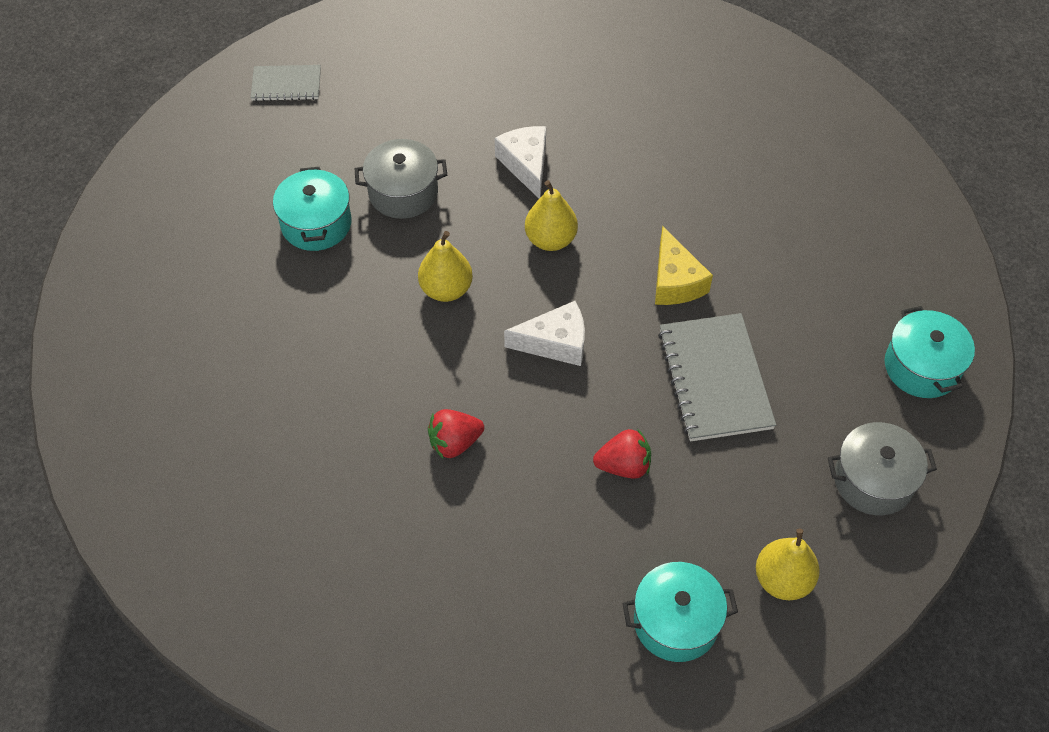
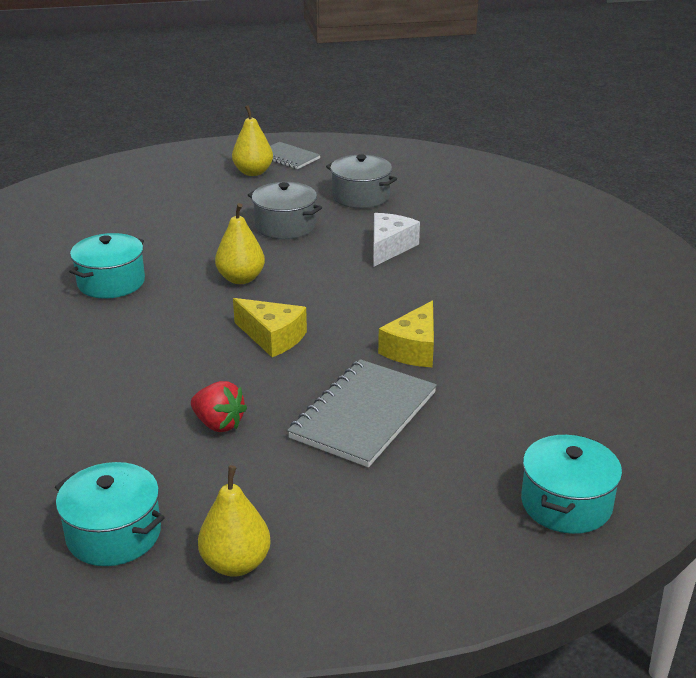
camera: 40 degrees right, 25 degrees down
turquoise pot [273,167,352,251] -> turquoise pot moved to [69,233,145,299]
red strawberry [428,409,484,458] -> none
white cheese [504,301,585,366] -> yellow cheese [233,298,307,357]
yellow pear [525,180,578,251] -> yellow pear moved to [232,105,273,176]
grey pot [828,422,937,515] -> grey pot moved to [326,154,397,208]

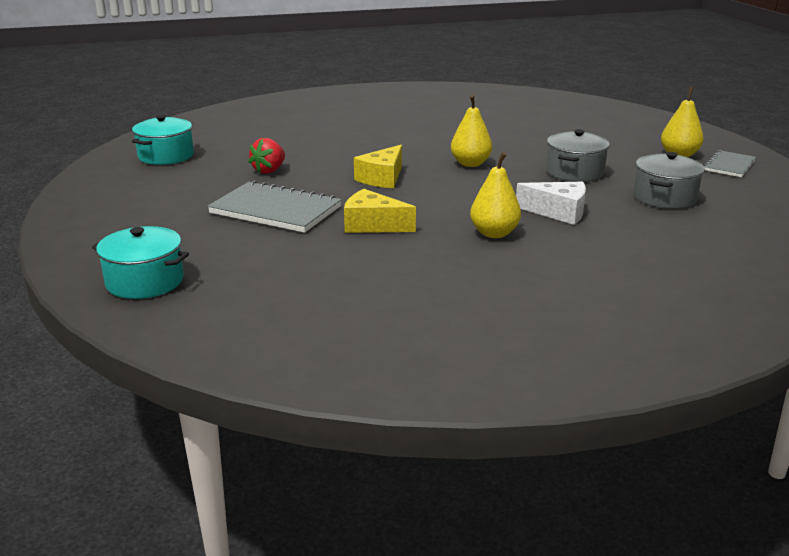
camera: 85 degrees right, 5 degrees down
turquoise pot [69,233,145,299] -> none
yellow pear [198,465,271,577] -> yellow pear moved to [470,152,521,238]

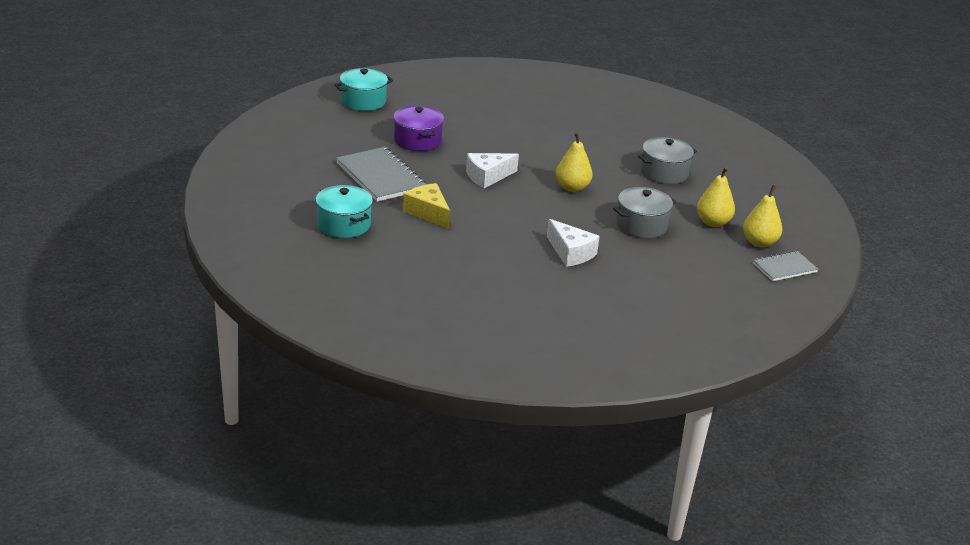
camera: 30 degrees right, 5 degrees up
turquoise pot [92,226,189,299] -> turquoise pot moved to [315,185,373,238]
red strawberry [248,138,285,174] -> purple pot [393,106,444,151]
yellow cheese [354,145,402,188] -> white cheese [466,153,519,188]
yellow pear [470,152,521,238] -> yellow pear moved to [697,167,735,227]
grey pot [633,152,705,209] -> grey pot moved to [638,137,697,184]

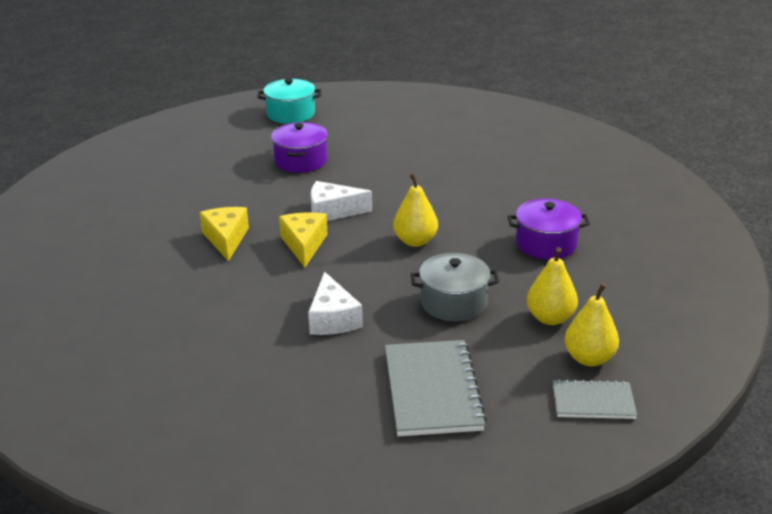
camera: 30 degrees right, 0 degrees up
turquoise pot [315,185,373,238] -> none
grey notebook [336,147,427,202] -> grey notebook moved to [385,340,487,436]
grey pot [638,137,697,184] -> purple pot [508,198,590,260]
none -> yellow cheese [279,212,328,268]

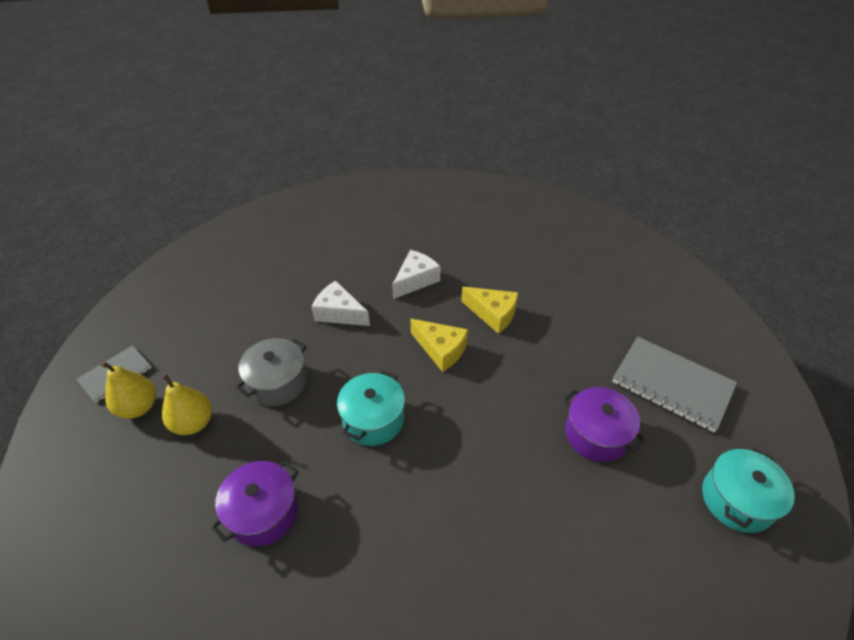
camera: 130 degrees right, 15 degrees up
white cheese [311,181,372,221] -> white cheese moved to [392,250,441,299]
grey notebook [385,340,487,436] -> grey notebook moved to [612,337,737,433]
yellow pear [393,173,438,247] -> turquoise pot [337,371,405,446]

